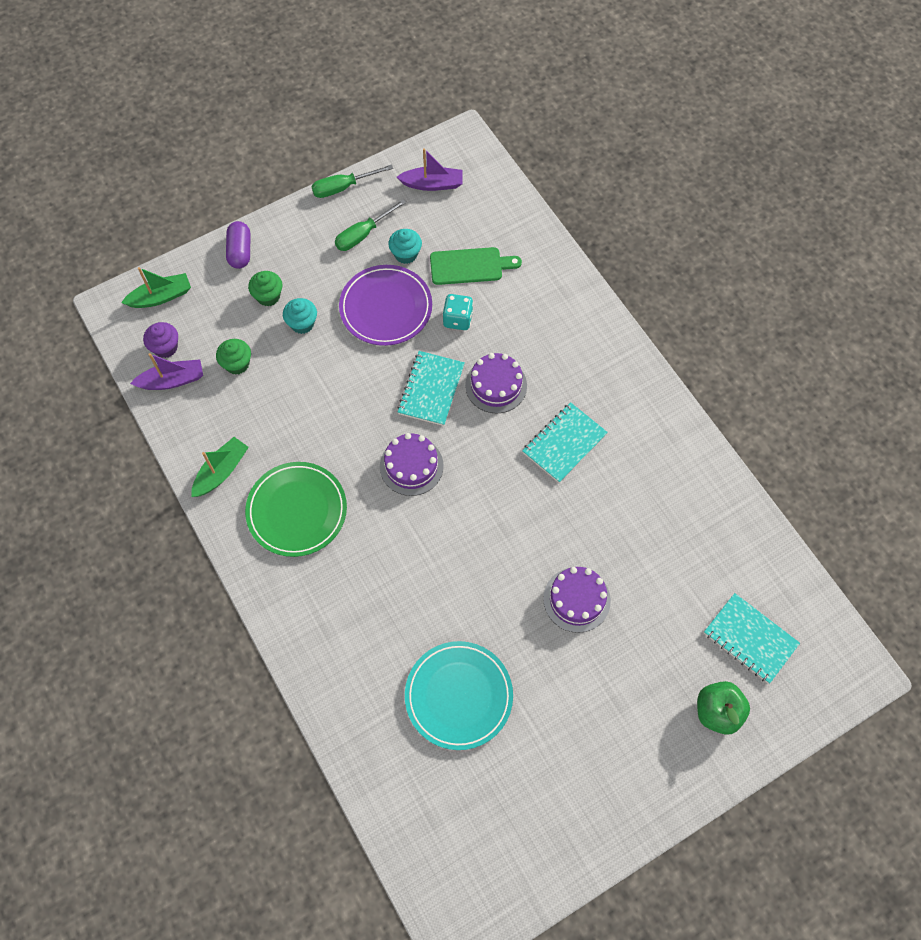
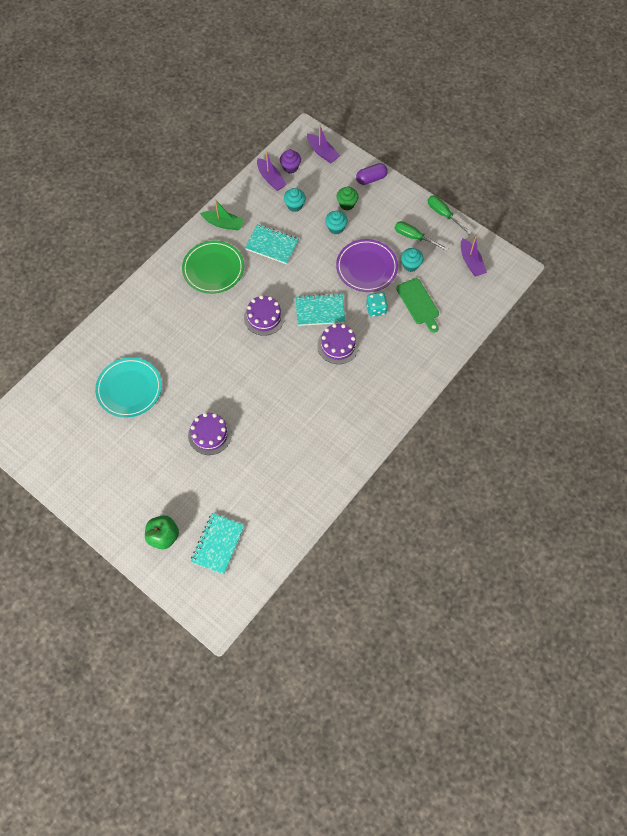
camera: 70 degrees right, 0 degrees up
green boat [121,267,191,308] -> purple boat [307,125,340,164]
green cupcake [216,339,251,375] -> turquoise cupcake [284,188,306,212]
turquoise notebook [522,402,608,483] -> turquoise notebook moved to [245,224,299,264]

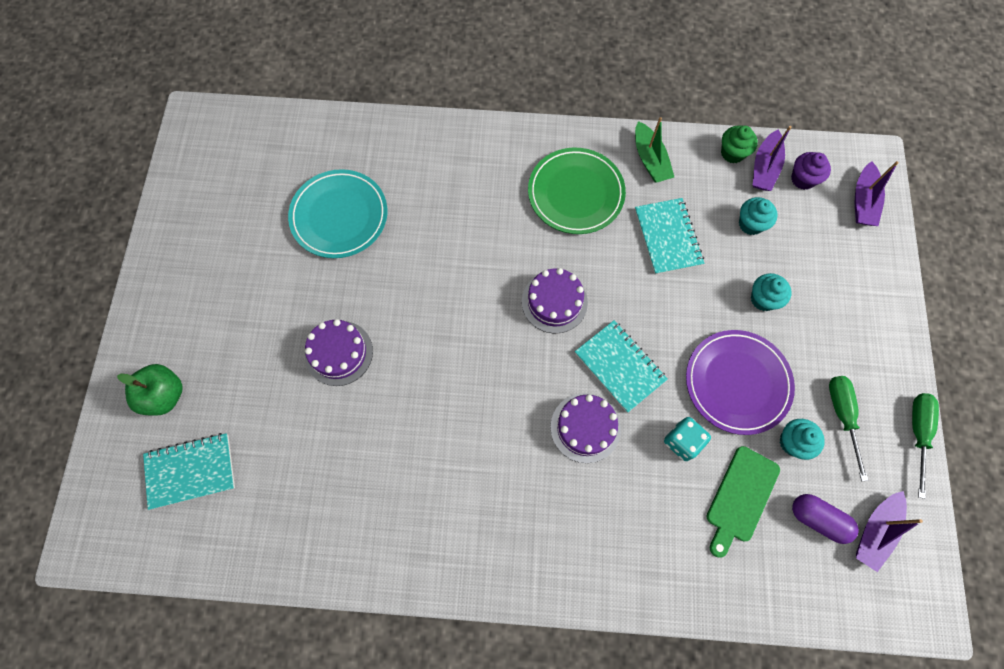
camera: 55 degrees right, 5 degrees up
green cupcake [337,186,359,210] -> green cupcake moved to [721,126,758,163]
purple capsule [356,163,388,185] -> purple capsule moved to [792,494,859,544]

